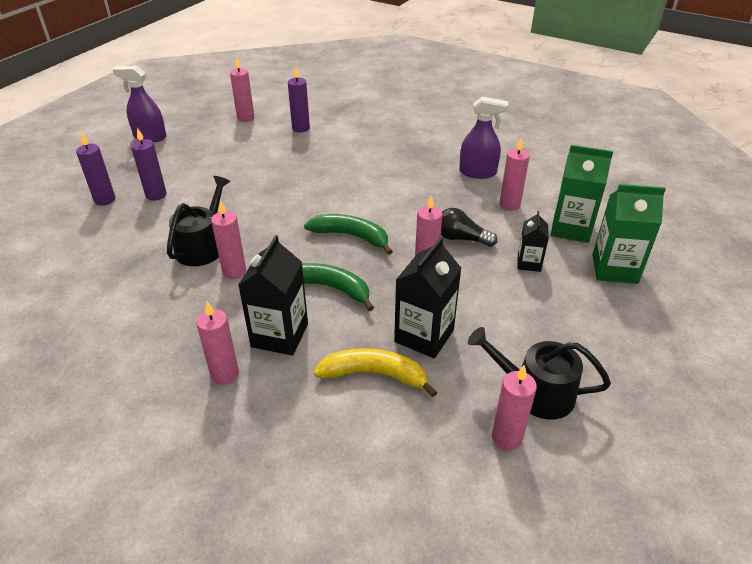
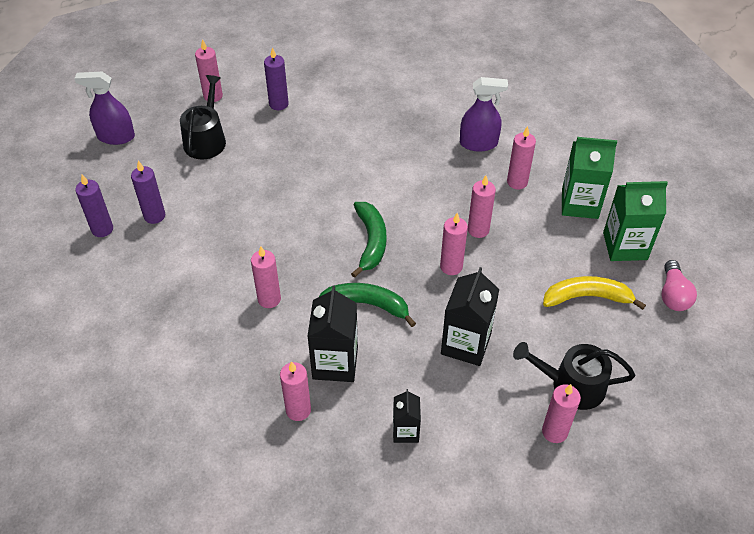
camera: 10 degrees left, 10 degrees up
black watering can [167,176,230,266] -> black watering can moved to [180,75,226,159]
green banana [304,214,393,255] -> green banana turned 75 degrees clockwise [351,202,386,278]
yellow banana [314,348,437,397] -> yellow banana moved to [543,276,646,310]
black light bulb [441,208,498,247] -> pink candle [468,175,496,238]
black carton [518,211,549,272] -> black carton moved to [393,389,421,443]
none -> pink light bulb [661,260,697,311]

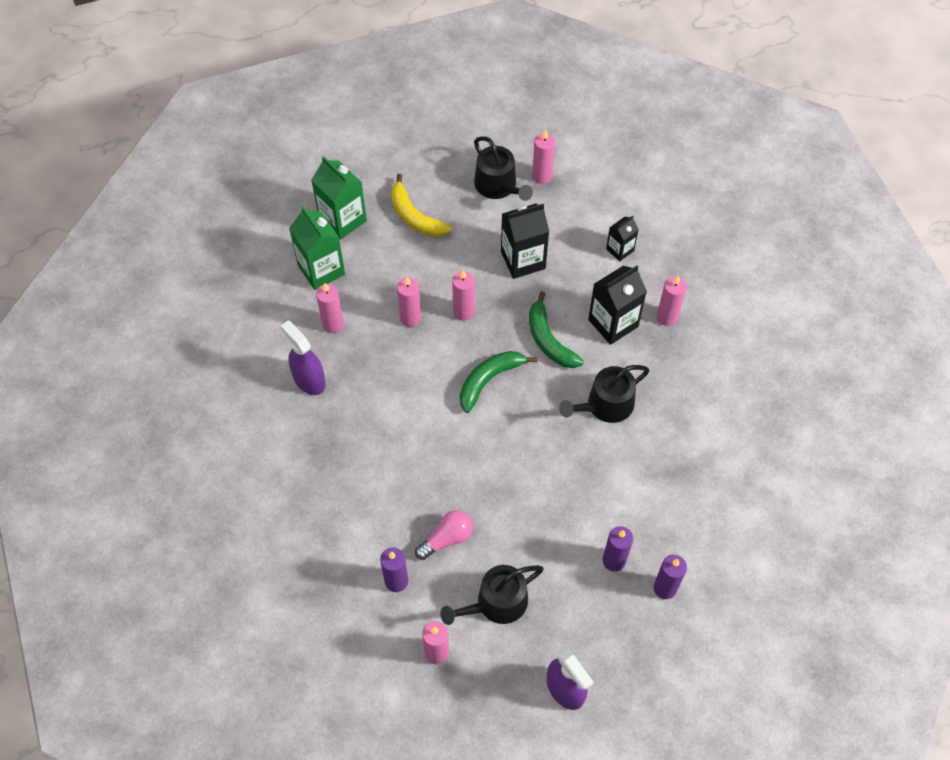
camera: 130 degrees left, 10 degrees up
pink candle [251,246,281,308] -> black watering can [559,365,650,423]
pink light bulb [661,260,697,311] -> pink light bulb moved to [415,510,473,560]

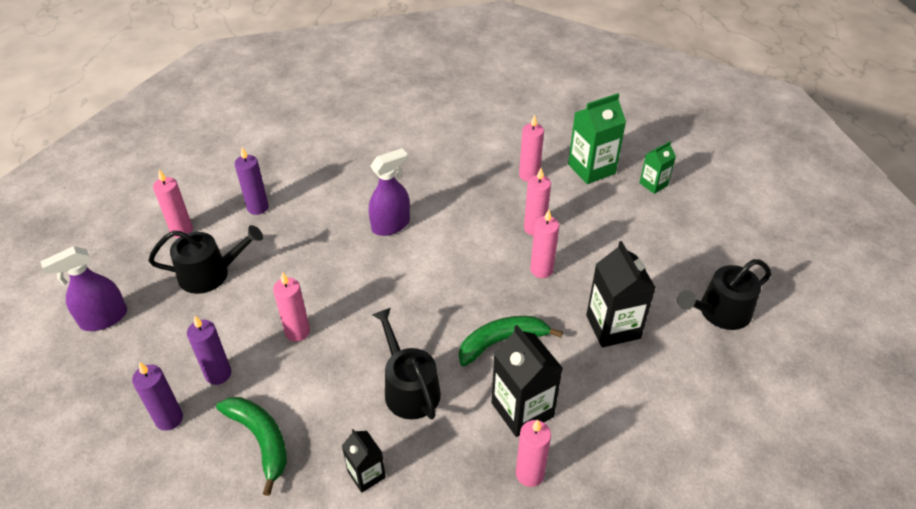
camera: 95 degrees right, 15 degrees down
purple spray bottle [281,321,326,395] -> purple spray bottle moved to [369,148,410,236]
green carton [311,156,367,240] -> green carton [639,141,676,194], size x0.58
yellow banana [391,174,451,237] -> none
pink light bulb [415,510,473,560] -> none
black watering can [440,565,544,625] -> black watering can turned 105 degrees clockwise [148,225,263,294]
green banana [460,351,537,413] -> green banana moved to [216,397,287,496]
pink candle [532,130,555,184] -> pink candle moved to [273,272,310,342]
black carton [606,215,639,261] -> black carton moved to [342,429,386,493]

